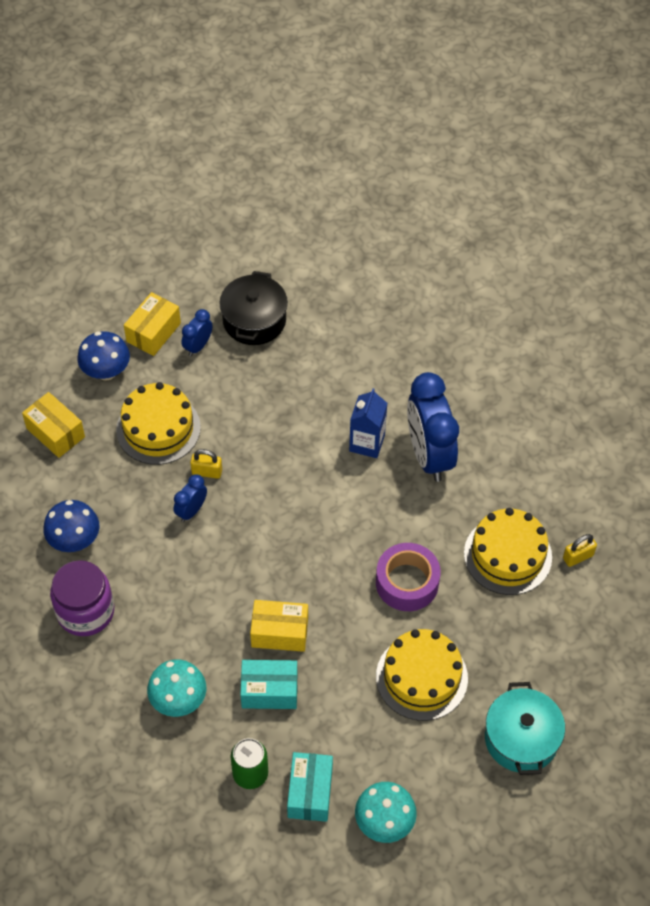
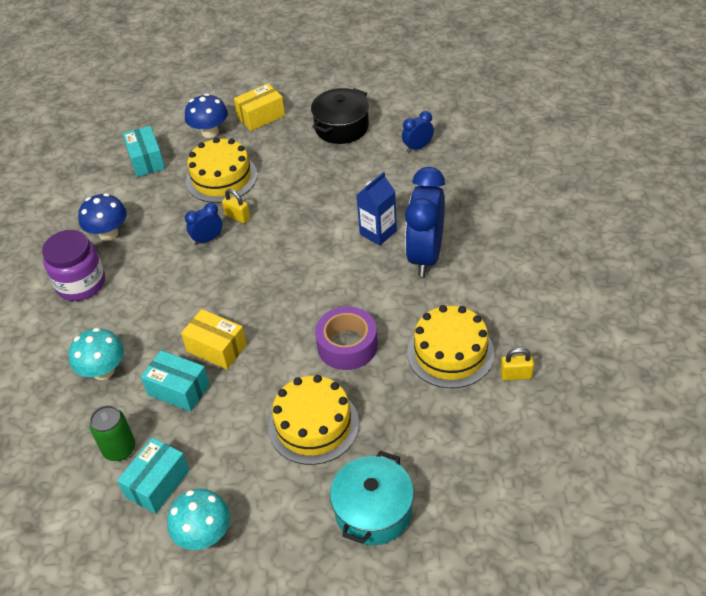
camera: 30 degrees right, 10 degrees down
yellow box [22,392,85,458] -> turquoise box [122,126,165,177]
blue clock [182,309,213,356] -> blue clock moved to [402,111,434,152]

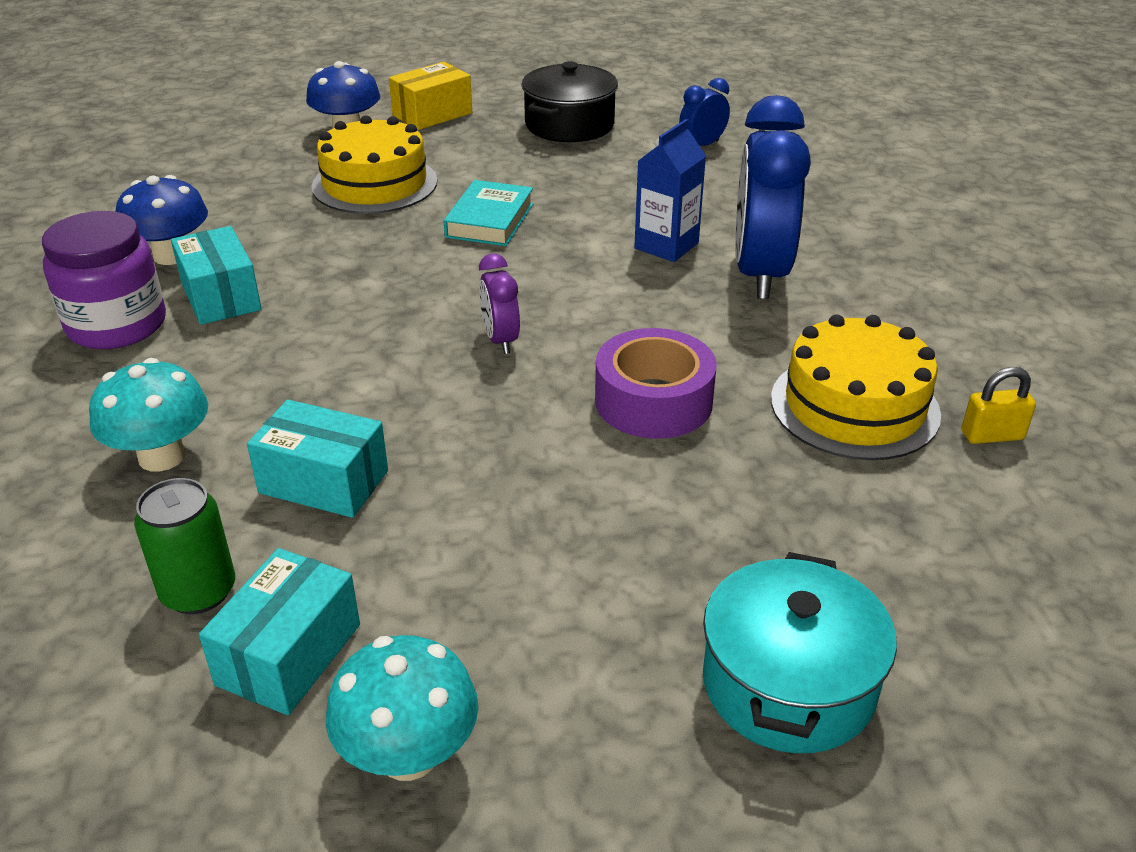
camera: 10 degrees left, 10 degrees down
turquoise box [122,126,165,177] -> turquoise box moved to [171,226,261,325]
yellow box [181,309,247,369] -> none
blue clock [185,203,222,245] -> none
yellow padlock [222,189,250,223] -> none
yellow cake [268,375,359,465] -> none
none -> turquoise book [444,180,533,246]
none -> purple clock [479,253,520,354]

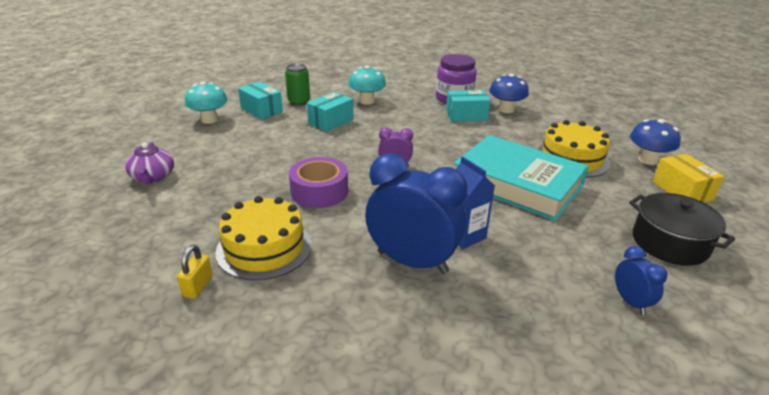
camera: 110 degrees right, 5 degrees down
turquoise book [444,180,533,246] -> turquoise book [454,135,589,221], size x2.03
turquoise pot [703,552,897,753] -> purple teapot [125,142,174,184]

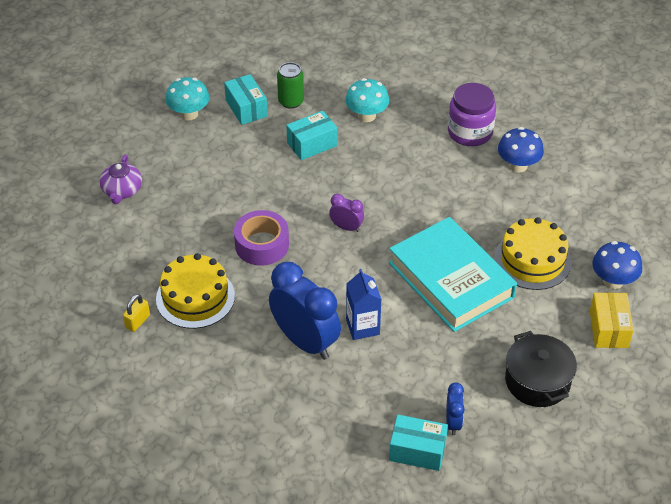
camera: 20 degrees right, 15 degrees up
turquoise box [446,90,491,122] -> turquoise box moved to [389,415,448,471]

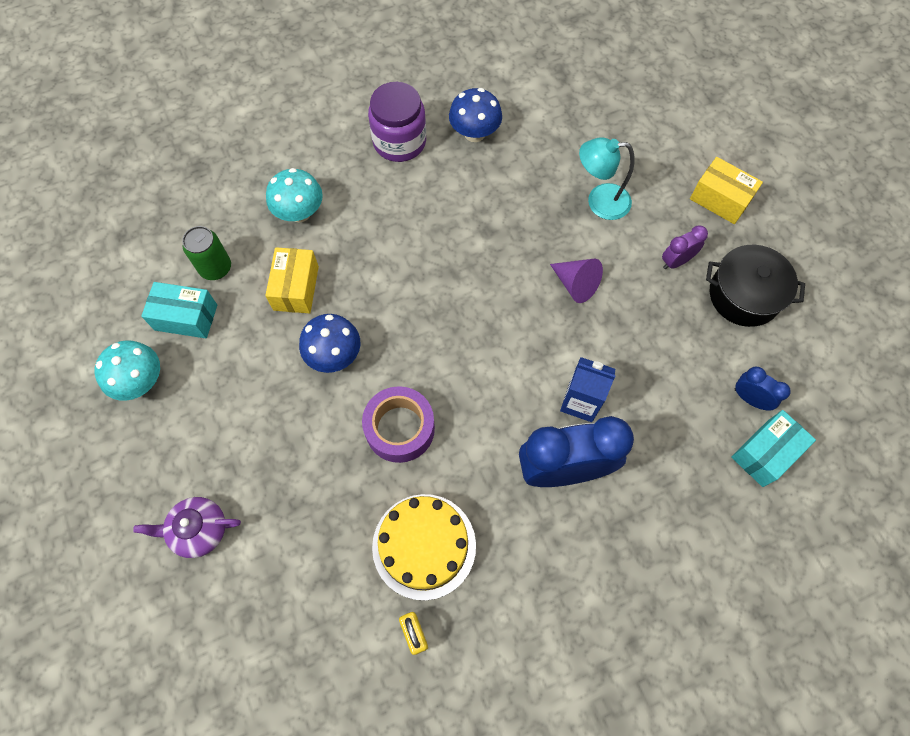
camera: 55 degrees left, 20 degrees up
purple teapot [100,155,142,204] -> purple teapot turned 135 degrees clockwise [133,497,241,558]
turquoise box [286,111,338,160] -> yellow box [265,247,319,313]
purple clock [329,194,364,232] -> purple clock moved to [662,225,708,269]
turquoise book [389,217,517,332] -> purple cone [550,259,603,303]
yellow cake [494,217,572,290] -> turquoise lamp [579,137,634,220]
blue mushroom [592,241,642,289] -> blue mushroom moved to [299,314,360,373]

